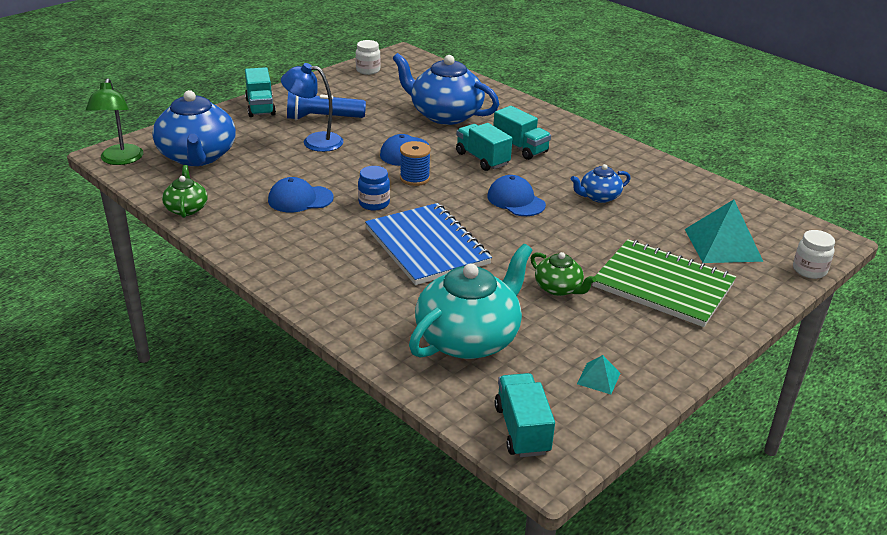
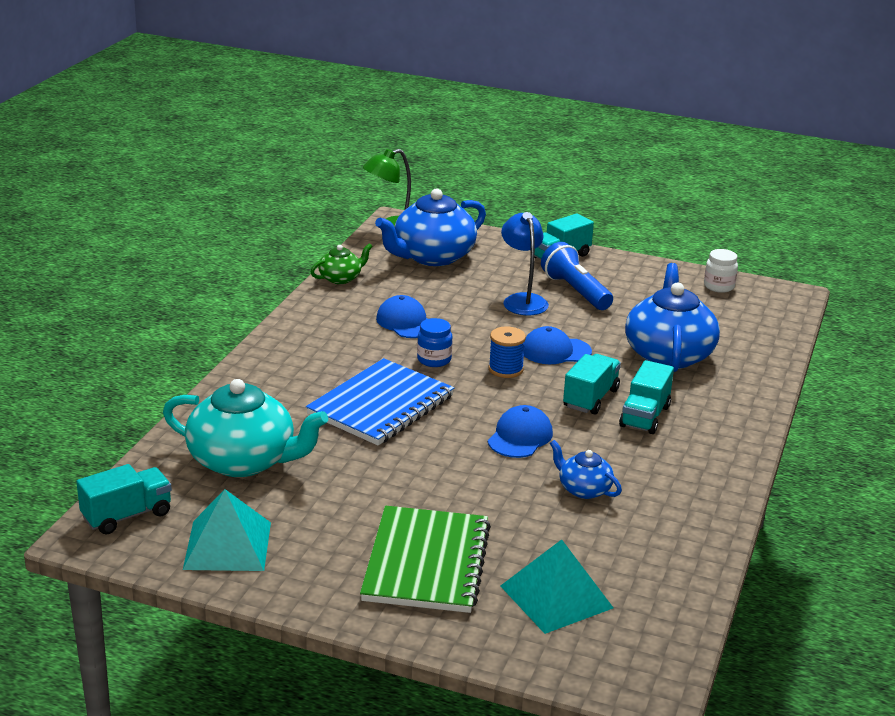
camera: 65 degrees right, 5 degrees down
green teapot [530,252,596,296] -> none
turquoise pyramid [577,355,620,394] -> turquoise pyramid [183,489,271,571], size x2.11
white jar [793,230,835,279] -> none

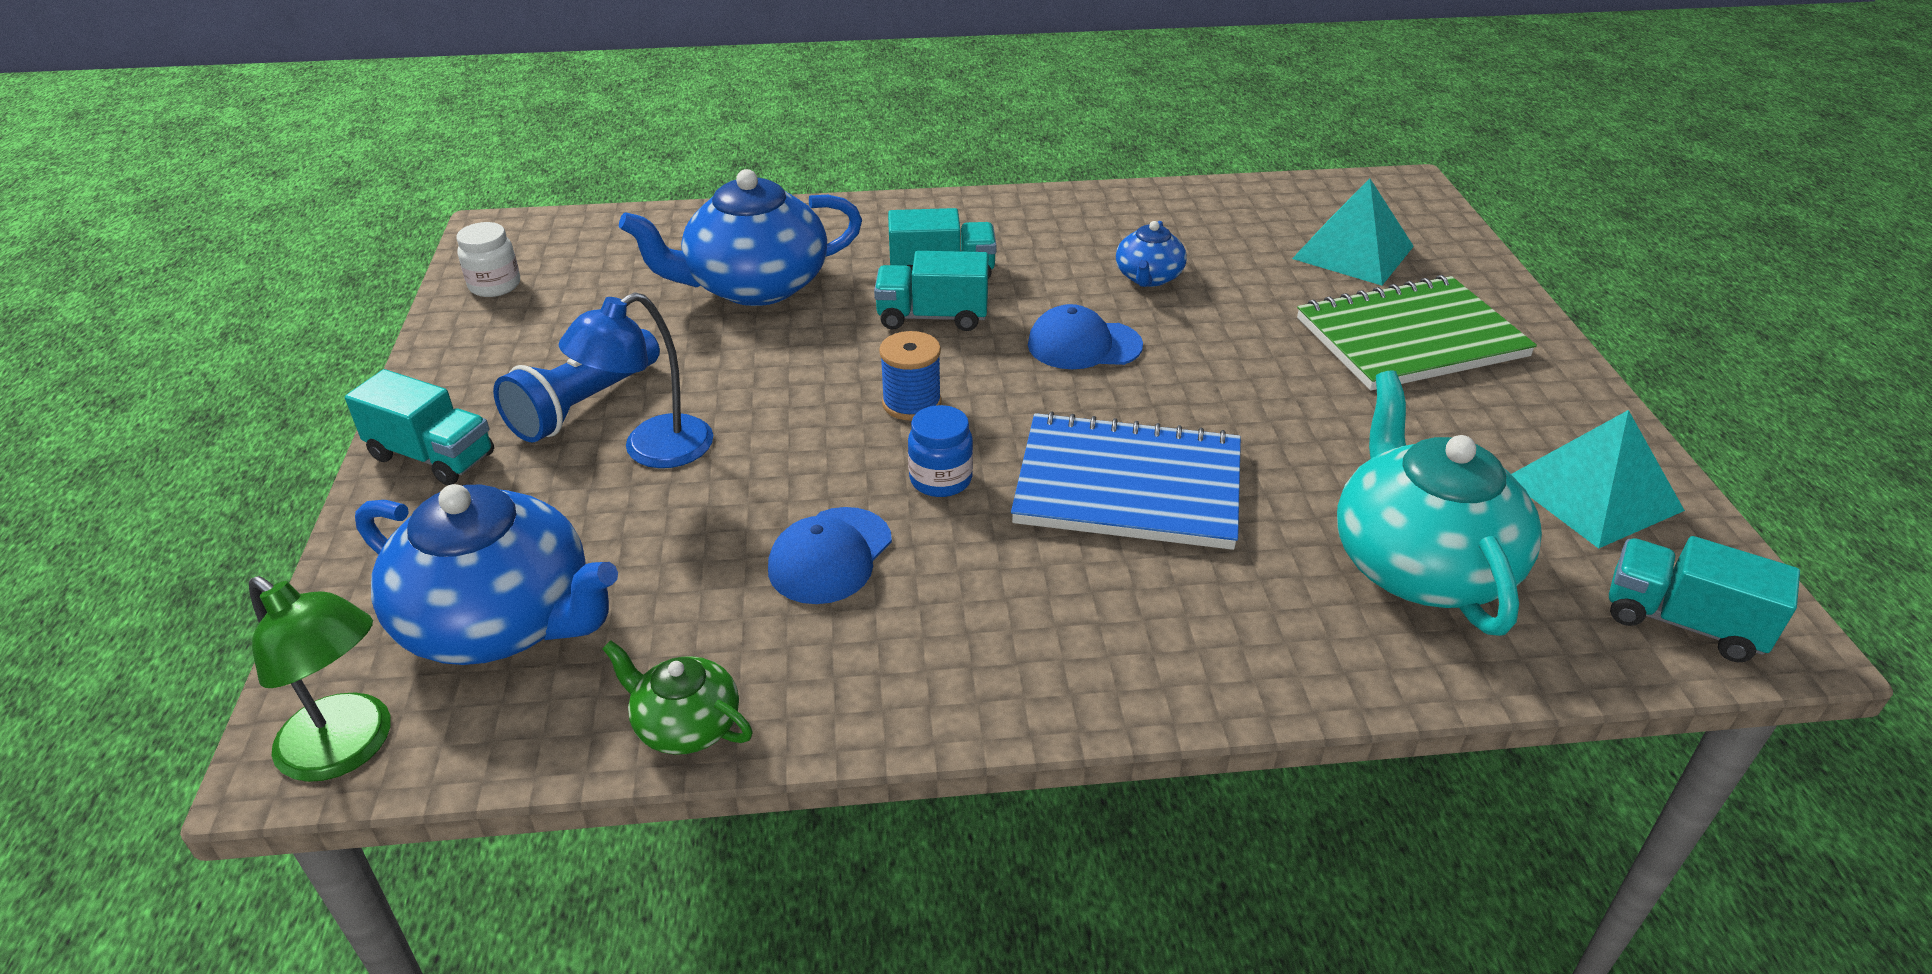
camera: 115 degrees left, 10 degrees up
blue cap [524,326,592,364] -> none

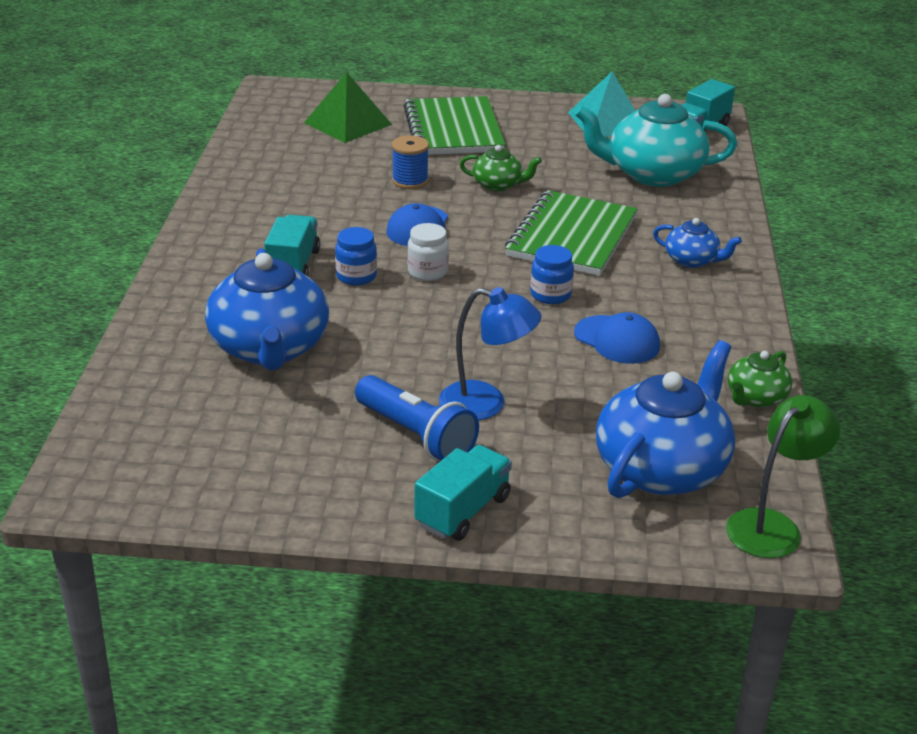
camera: 80 degrees left, 5 degrees down
white jar [457,222,520,297] -> white jar moved to [407,223,449,281]
blue lamp [558,292,713,468] -> blue lamp turned 45 degrees counterclockwise [439,287,542,420]
turquoise truck [874,251,988,331] -> blue jar [335,227,377,286]
blue spool [879,331,942,421] -> blue spool moved to [392,135,429,189]
blue notebook [1011,411,1241,550] -> green notebook [505,190,637,276]
blue teapot [1116,221,1187,287] -> blue teapot moved to [653,218,742,268]
turquoise pyramid [1292,178,1414,286] -> green pyramid [304,72,392,143]
none -> green teapot [460,145,542,191]

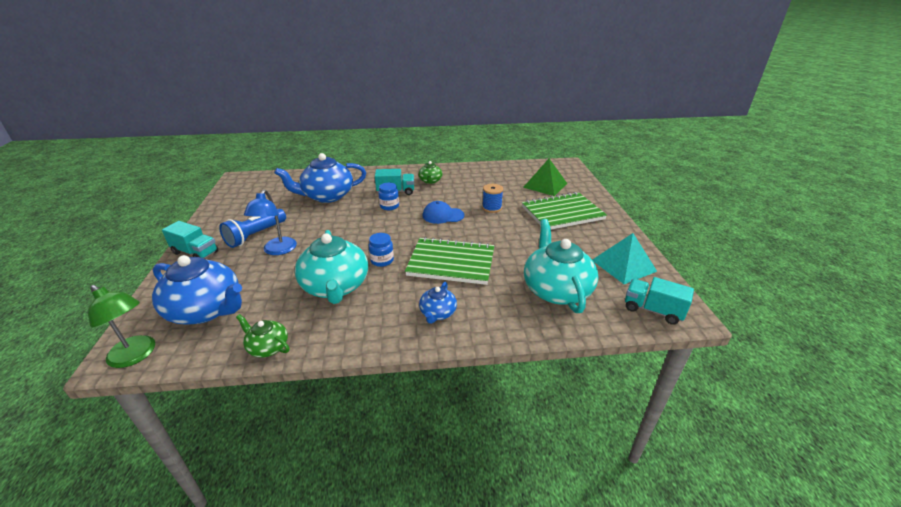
camera: 80 degrees right, 0 degrees up
white jar [407,223,449,281] -> none
green teapot [460,145,542,191] -> green teapot moved to [418,161,442,184]
blue cap [574,312,660,364] -> turquoise teapot [295,230,368,304]

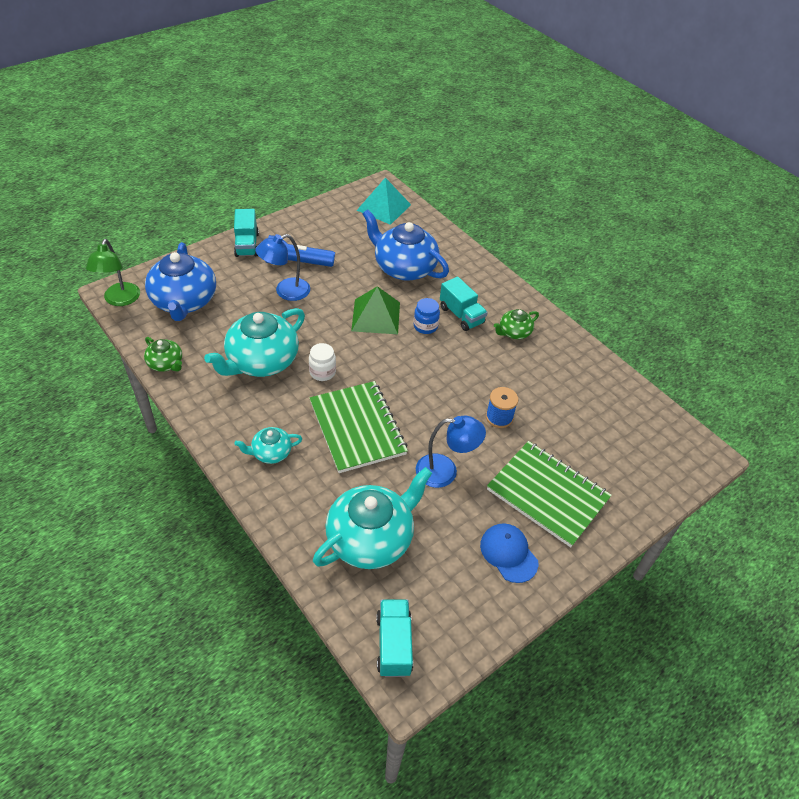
camera: 55 degrees right, 15 degrees up
green teapot [236,314,289,358] -> green teapot turned 135 degrees clockwise [144,337,182,372]
blue jar [368,233,394,267] -> white jar [309,343,336,381]
blue teapot [419,282,457,324] -> turquoise teapot [234,427,302,464]
blue cap [423,201,465,224] -> blue cap moved to [480,523,538,583]
green pyramid [523,159,567,196] -> green pyramid moved to [351,286,400,334]
turquoise pyramid [592,233,657,284] -> turquoise pyramid moved to [357,178,411,225]
none -> blue lamp [416,416,486,488]

